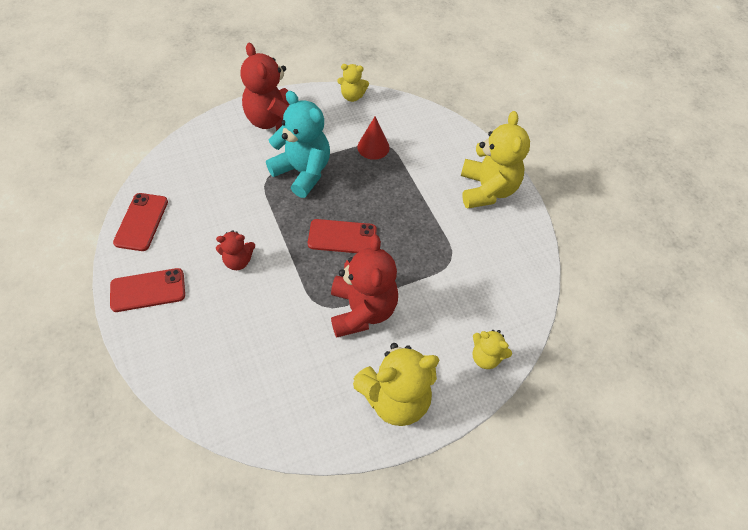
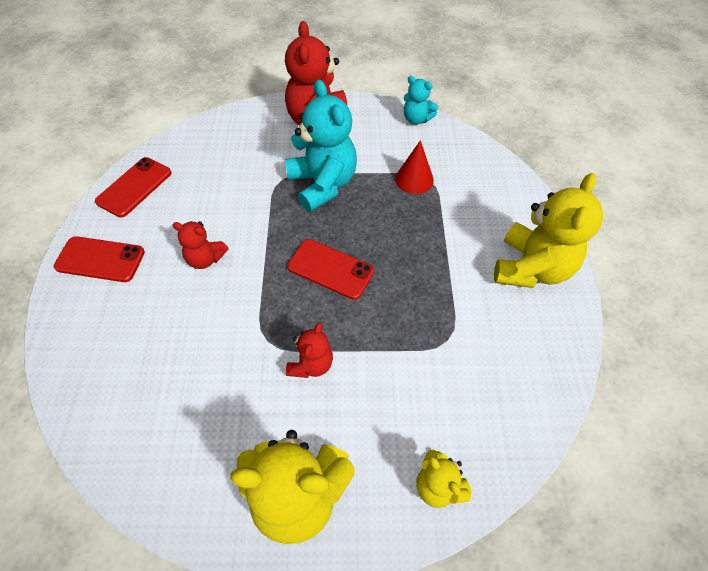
camera: 25 degrees right, 0 degrees up
red teddy bear [331,234,398,338] -> red teddy bear [286,322,333,378], size x0.52
yellow teddy bear [337,64,369,102] -> turquoise teddy bear [404,76,438,125]

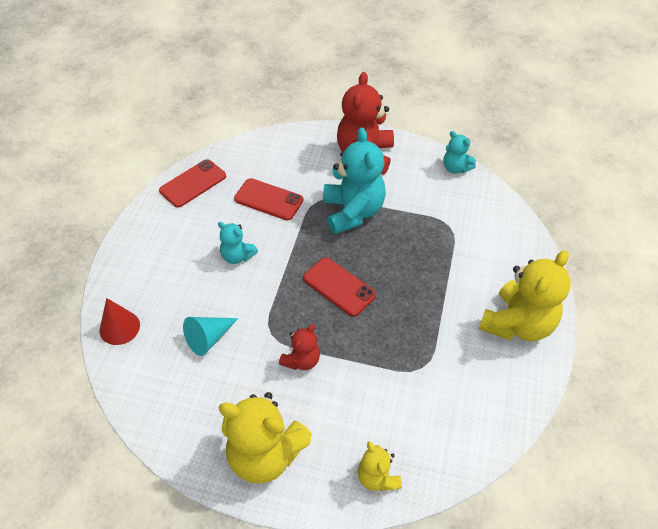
camera: 15 degrees right, 5 degrees down
red phone [54,236,145,282] -> red phone moved to [234,178,303,220]
red teddy bear [173,221,228,269] -> turquoise teddy bear [218,222,258,264]
red cone [395,140,434,194] -> red cone moved to [100,298,140,345]
none -> turquoise cone [183,317,238,356]

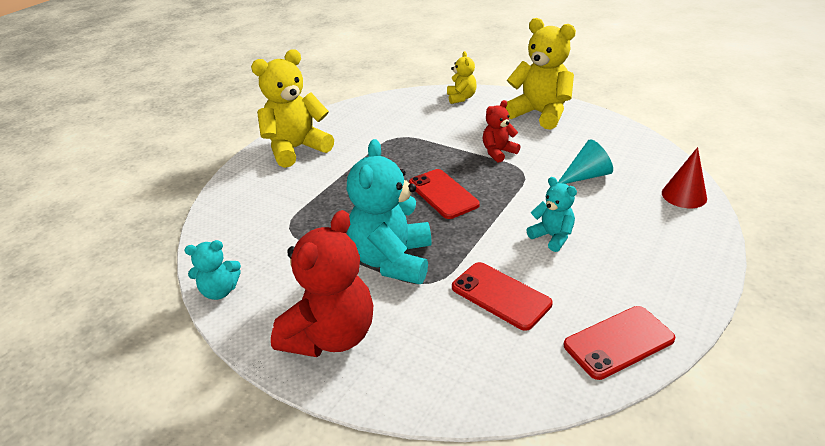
camera: 160 degrees left, 15 degrees down
turquoise teddy bear [443,131,476,174] -> turquoise teddy bear turned 105 degrees clockwise [184,240,241,300]

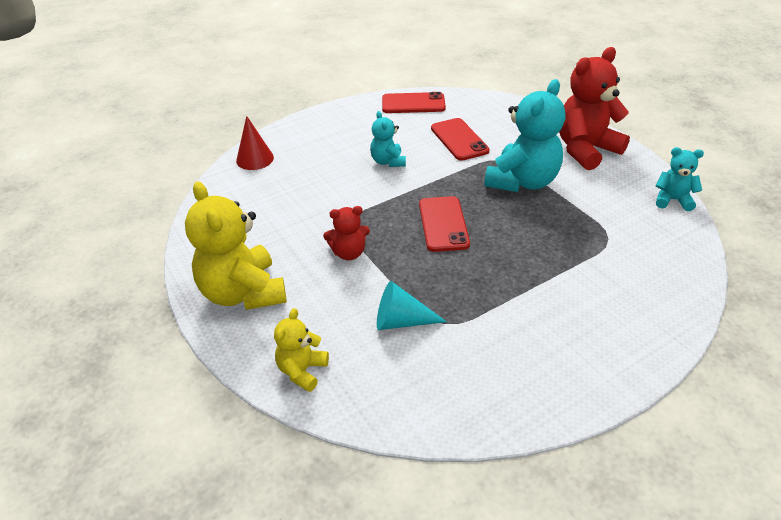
camera: 155 degrees left, 5 degrees up
yellow teddy bear [251,49,334,168] -> none
turquoise cone [558,139,613,184] -> turquoise cone moved to [377,281,447,330]

